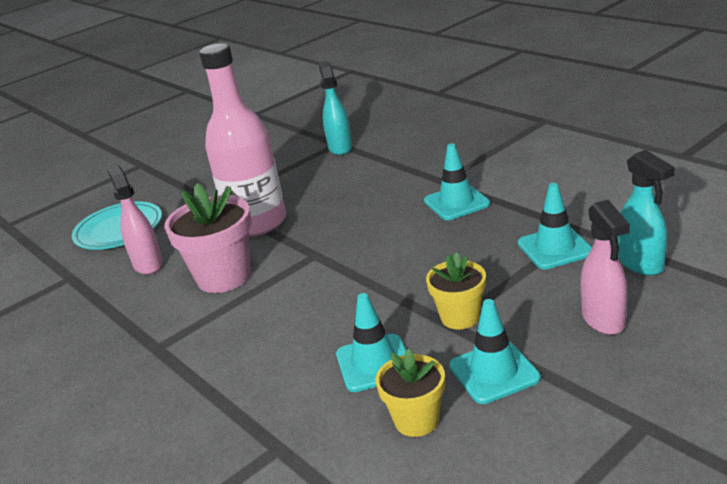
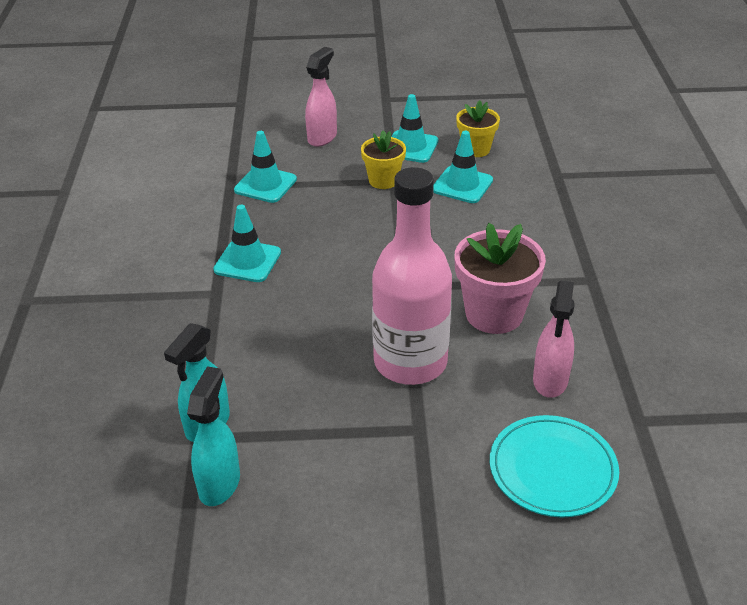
camera: 145 degrees left, 10 degrees up
turquoise spray bottle [618,150,675,275] -> turquoise spray bottle moved to [187,366,240,506]

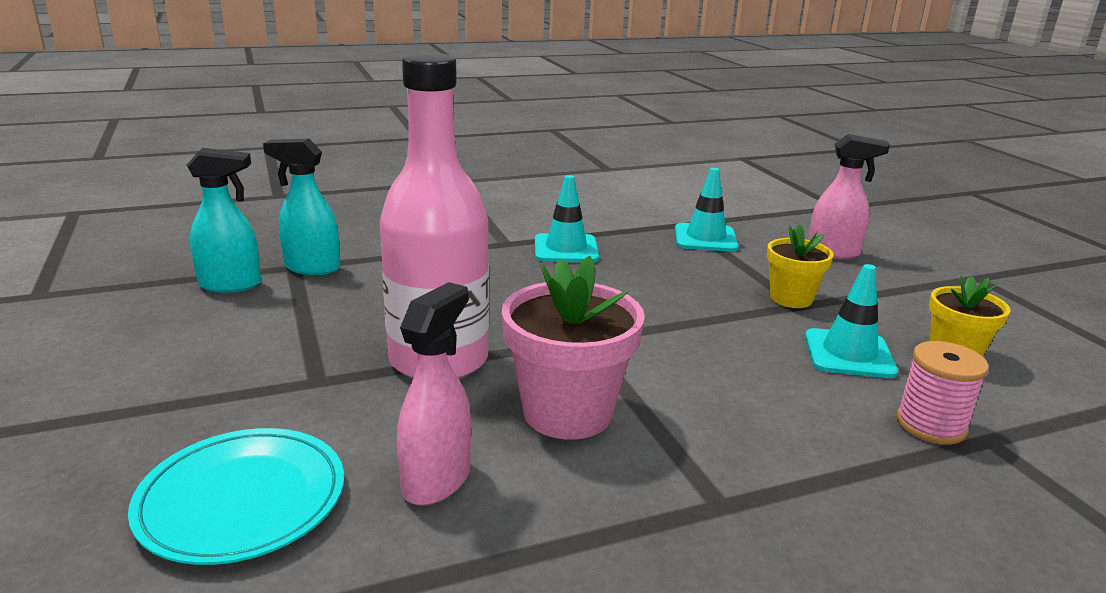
camera: 70 degrees right, 15 degrees down
turquoise traffic cone [391,94,439,163] -> none
pink spray bottle [533,280,575,398] -> pink spray bottle turned 120 degrees clockwise [397,282,471,506]
none -> pink spool [896,341,989,445]

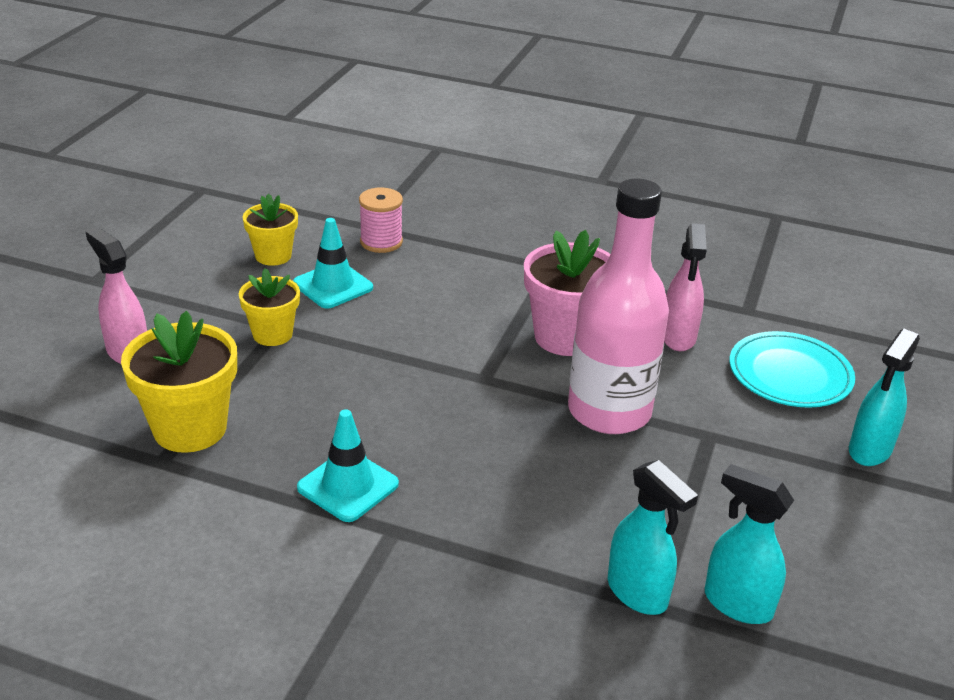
camera: 140 degrees left, 10 degrees up
pink spray bottle [397,282,471,506] -> pink spray bottle turned 60 degrees counterclockwise [664,223,707,351]
turquoise traffic cone [675,168,739,252] -> yellow flower pot [121,311,237,453]
none -> turquoise spray bottle [849,329,920,466]

